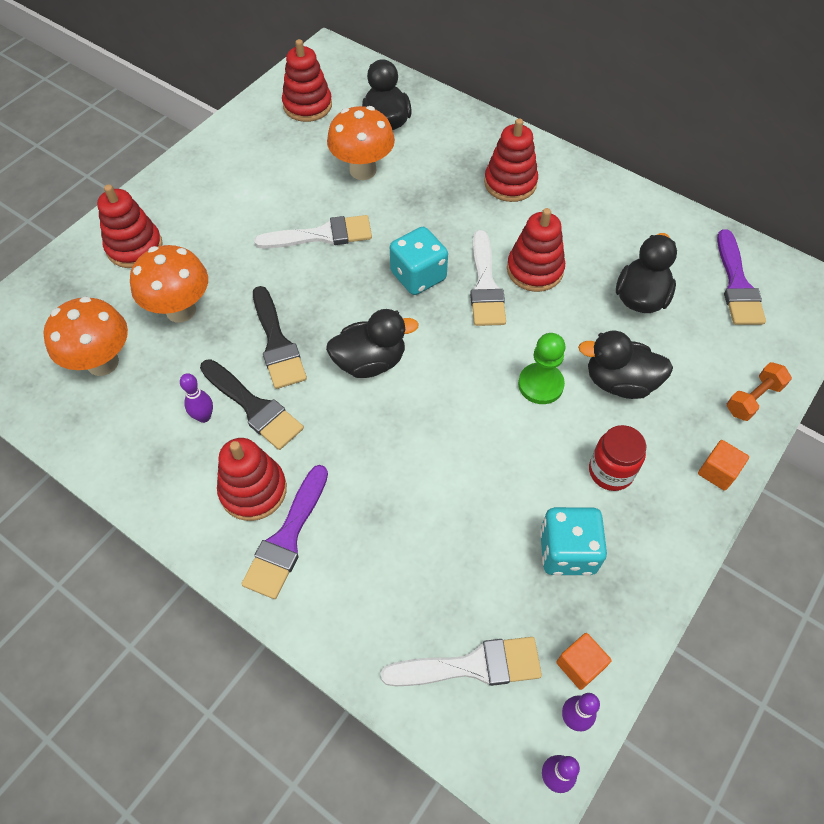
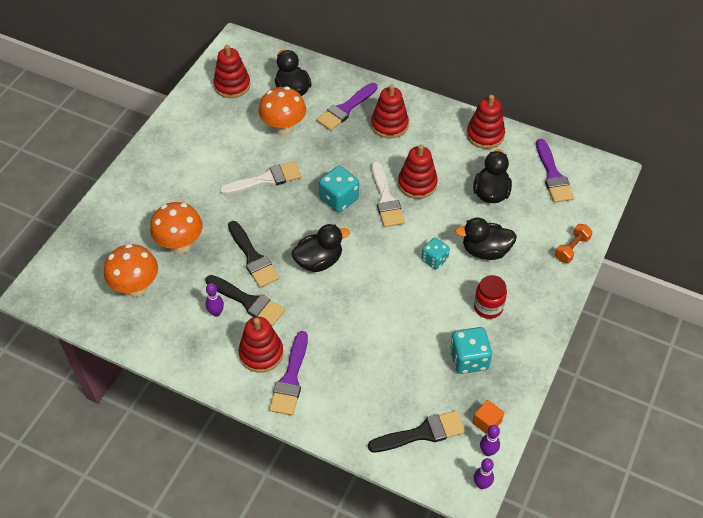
camera: 10 degrees left, 5 degrees down
red stacking toy [97,184,163,268] -> red stacking toy moved to [467,95,505,149]
white brush [381,637,542,686] -> black brush [368,410,465,452]
green pawn [518,333,566,404] -> turquoise dice [421,238,450,269]
orange cube [698,440,749,491] -> none
none -> purple brush [316,83,377,131]

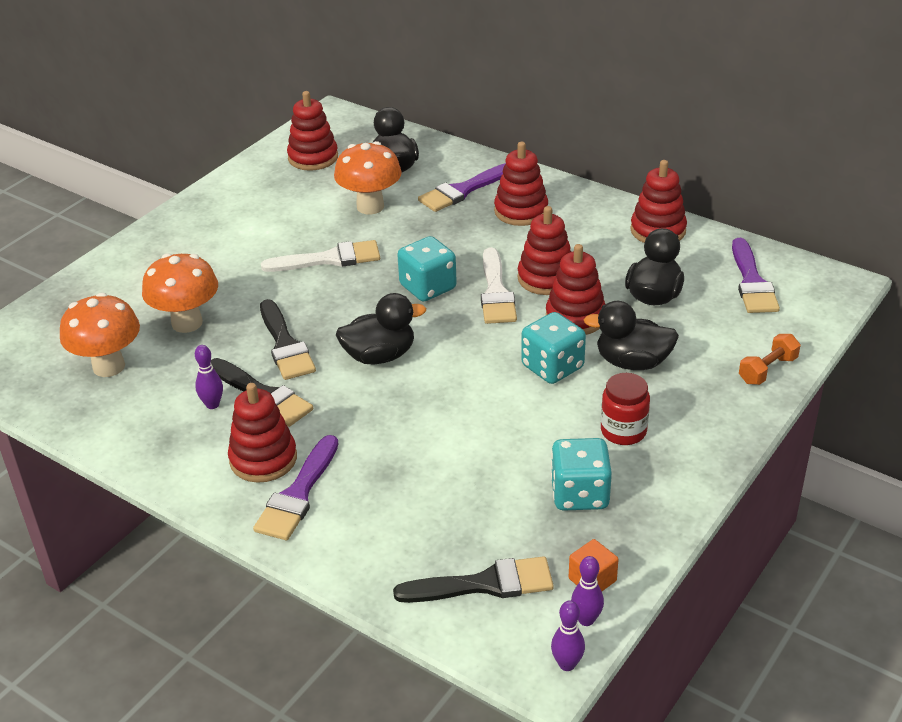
camera: 10 degrees right, 15 degrees down
turquoise dice [421,238,450,269] -> turquoise dice [521,312,586,384], size x1.53
none -> red stacking toy [546,244,605,335]

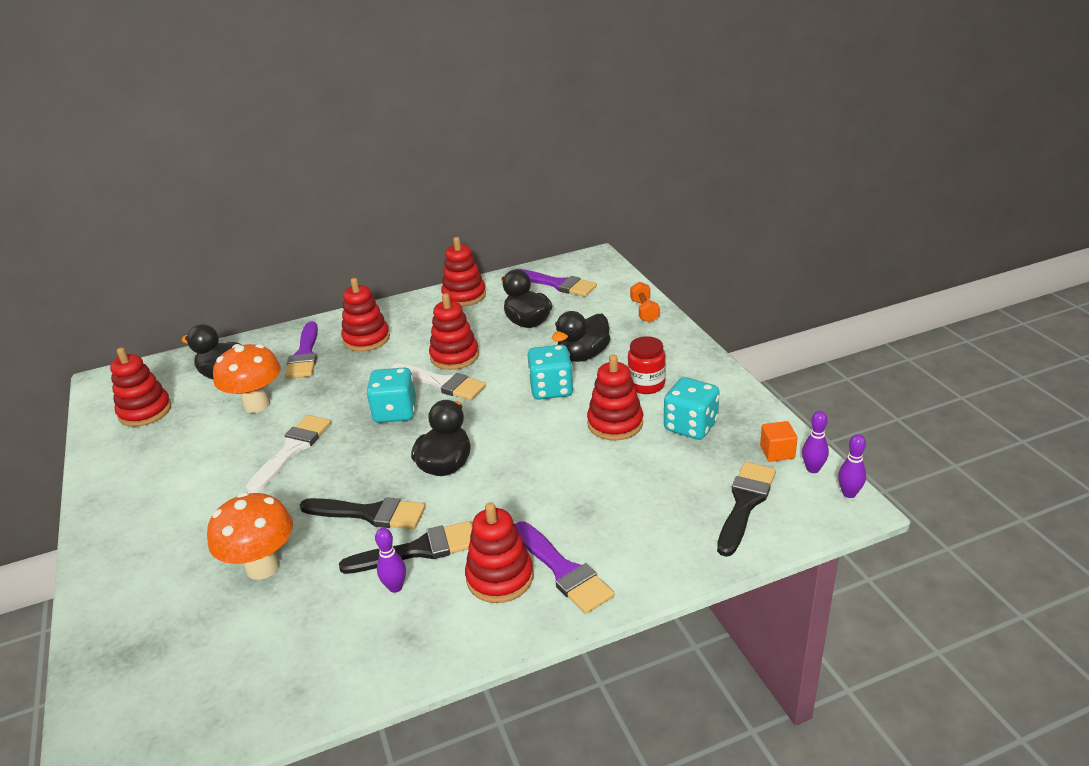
camera: 55 degrees left, 5 degrees down
orange mushroom [60,293,140,377] -> none
red stacking toy [546,244,605,335] -> red stacking toy moved to [587,355,643,441]

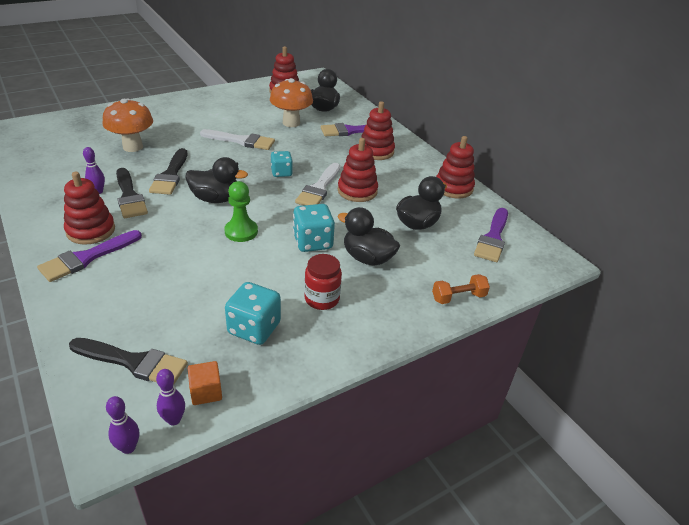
camera: 75 degrees right, 5 degrees up
turquoise dice [366,367,416,423] -> turquoise dice [271,151,293,177], size x0.65
red stacking toy [587,355,643,441] -> none
none -> green pawn [224,181,258,242]

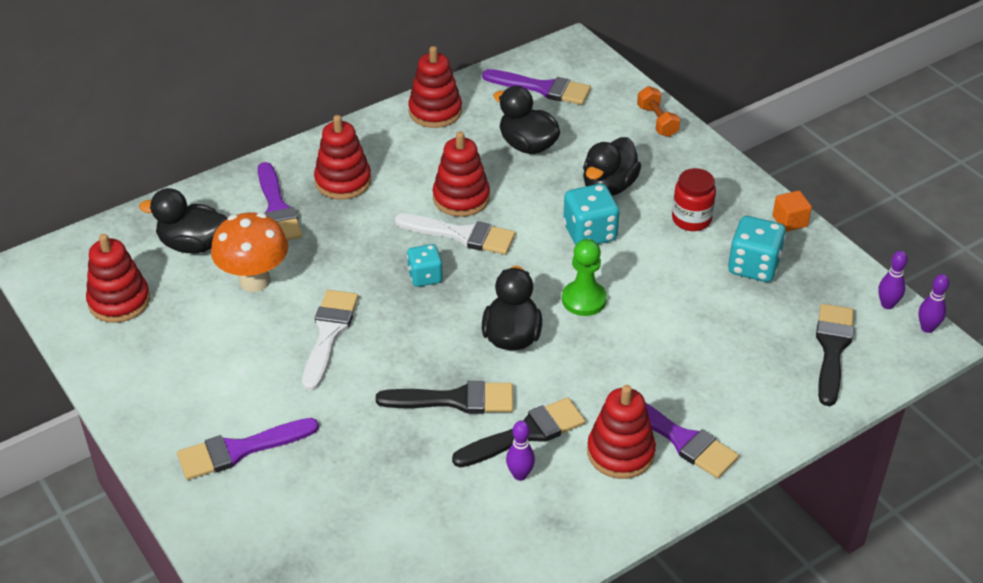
camera: 90 degrees left, 5 degrees up
orange mushroom [102,98,153,152] -> none
orange cube [188,361,222,405] -> orange cube moved to [773,191,812,232]
none -> purple brush [177,418,319,480]

